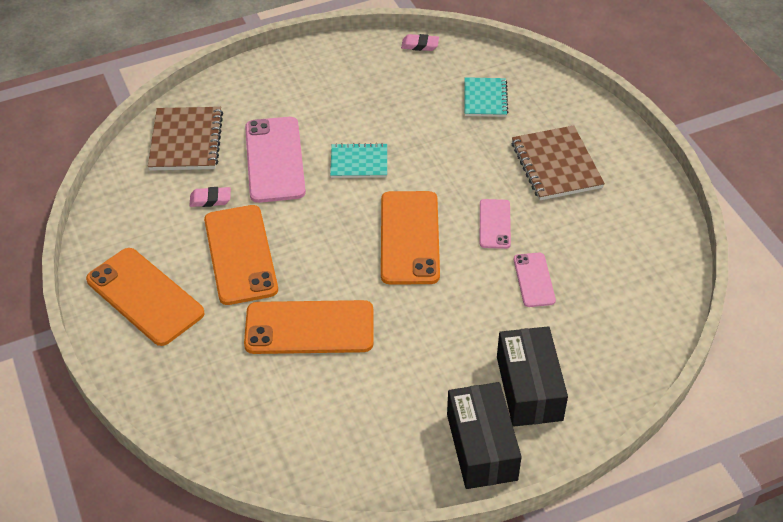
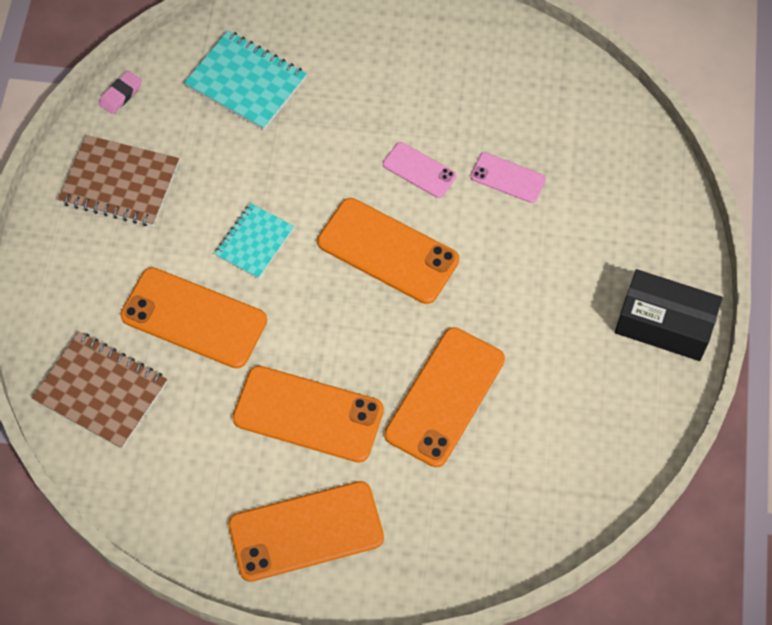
camera: 60 degrees left, 15 degrees up
pink eraser [189,187,231,207] -> none
pink phone [245,117,306,203] -> orange phone [120,267,267,369]
turquoise notebook [464,77,508,117] -> turquoise notebook [184,30,307,130], size x1.53
black box [497,326,568,427] -> none
brown notebook [512,125,605,200] -> brown notebook moved to [58,135,179,226]

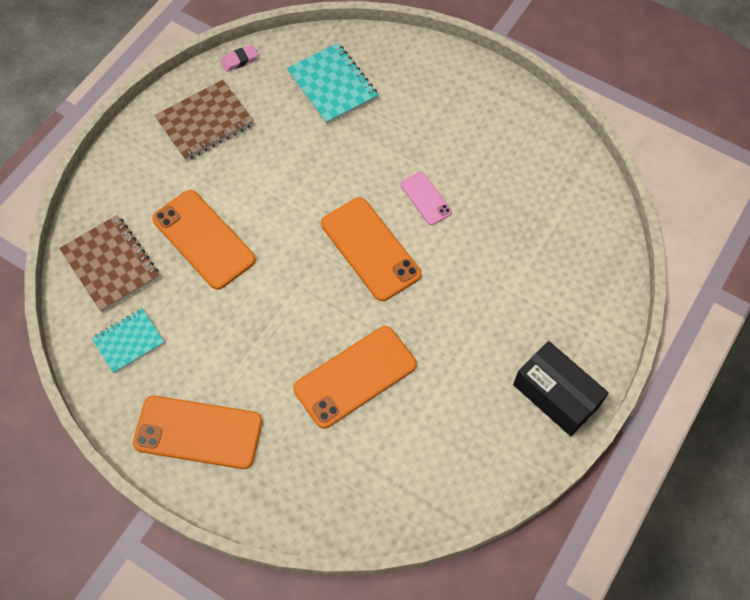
camera: 25 degrees right, 0 degrees up
brown notebook [58,135,179,226] -> brown notebook turned 75 degrees counterclockwise [154,80,254,160]
turquoise notebook [214,203,294,279] -> turquoise notebook moved to [92,308,165,373]
orange phone [232,366,384,463] -> none
pink phone [470,153,546,203] -> none

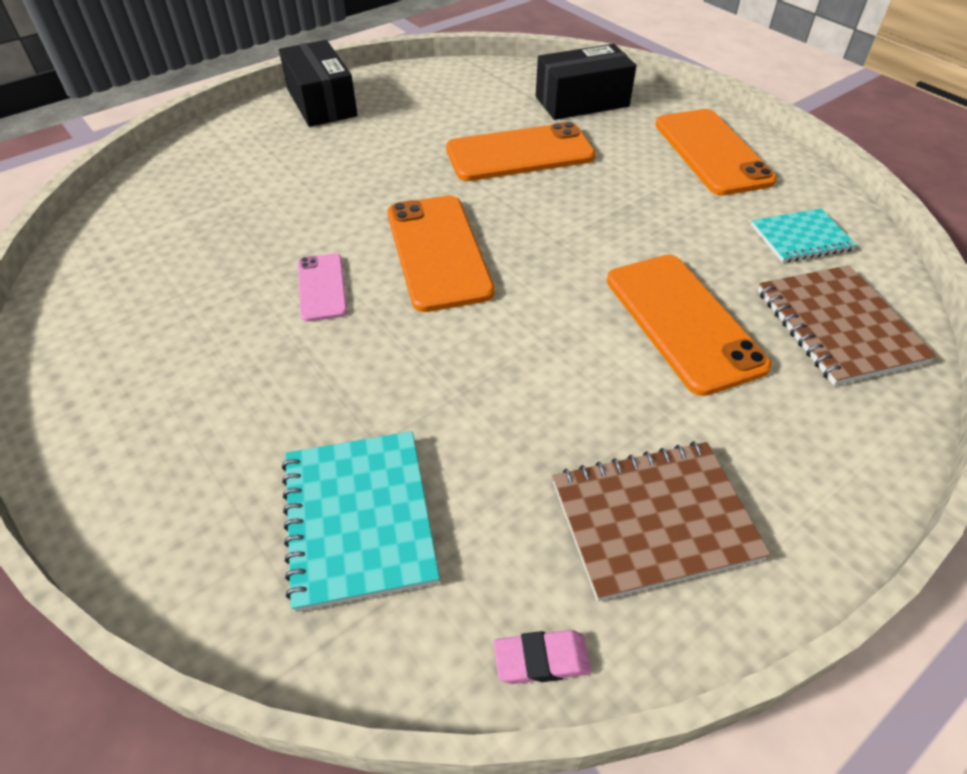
camera: 160 degrees left, 15 degrees down
orange phone [133,396,262,469] -> orange phone turned 45 degrees clockwise [655,109,777,195]
none -> black box [536,44,636,120]

